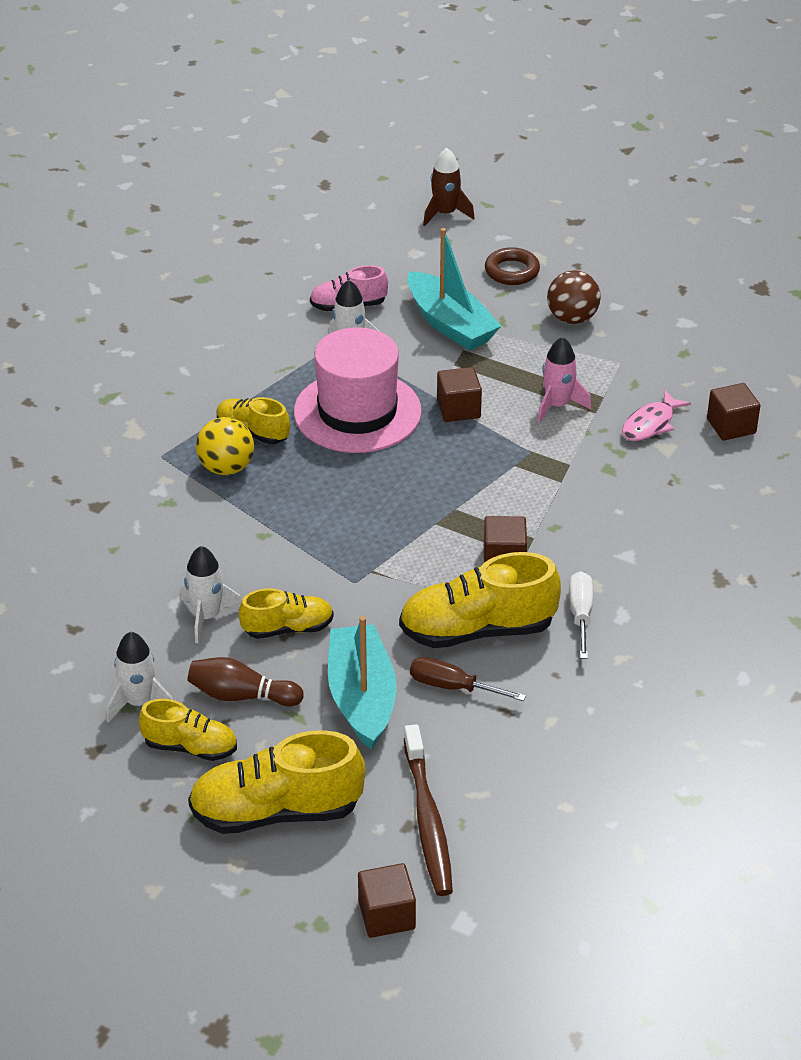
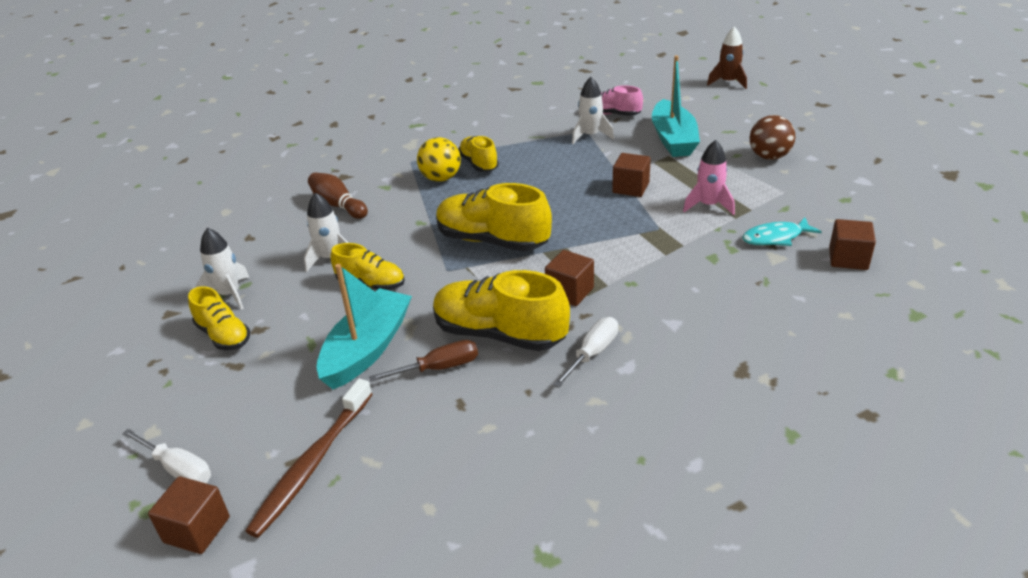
camera: 35 degrees right, 5 degrees down
brown bowling pin [187,657,304,707] -> brown bowling pin moved to [308,173,368,219]
yellow shoe [188,730,365,834] -> yellow shoe moved to [436,183,552,251]
pink hat [294,327,422,453] -> none
brown screwdriver [410,657,526,701] -> brown screwdriver turned 105 degrees clockwise [369,340,478,382]
brown ring [485,247,540,285] -> none
pink fish [622,390,691,441] -> turquoise fish [742,218,822,246]
none -> white screwdriver [122,429,211,483]

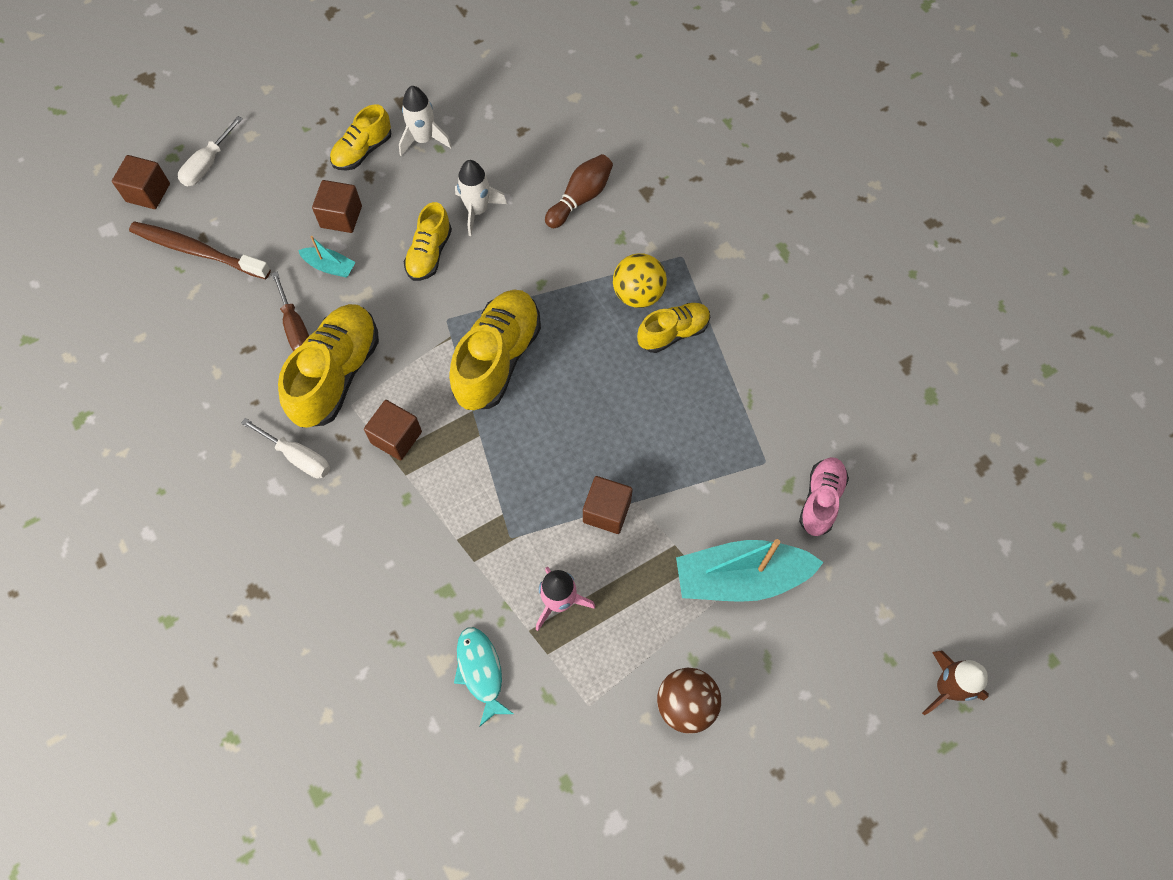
camera: 85 degrees right, 30 degrees up
turquoise boat [317,264,412,389] -> turquoise boat [298,236,356,278], size x0.47
white rocket [572,77,614,144] -> none
brown cube [829,219,876,270] -> brown cube moved to [312,180,362,233]

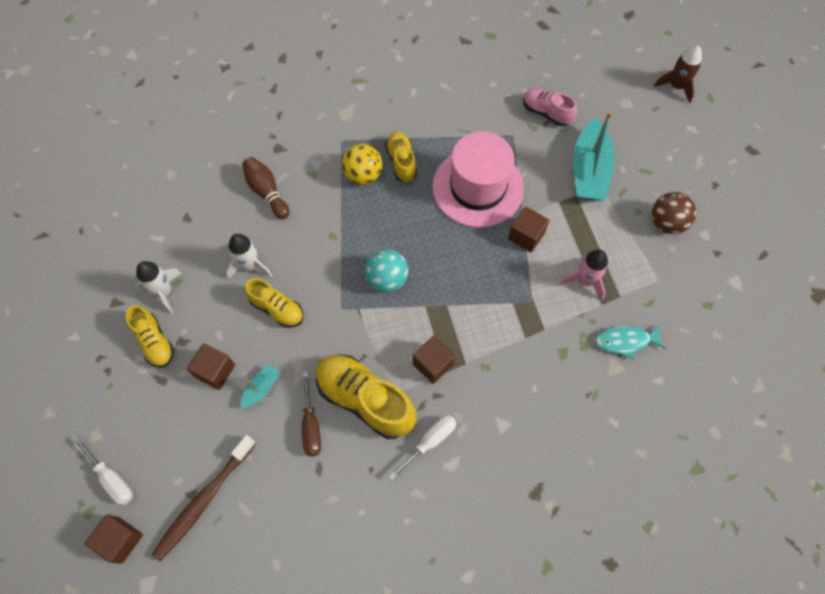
camera: 75 degrees left, 0 degrees up
brown screwdriver [271,272,309,351] -> brown screwdriver turned 90 degrees clockwise [302,372,321,456]
yellow shoe [449,290,541,410] -> turquoise ball [365,249,409,292]
none -> pink hat [432,131,524,228]

